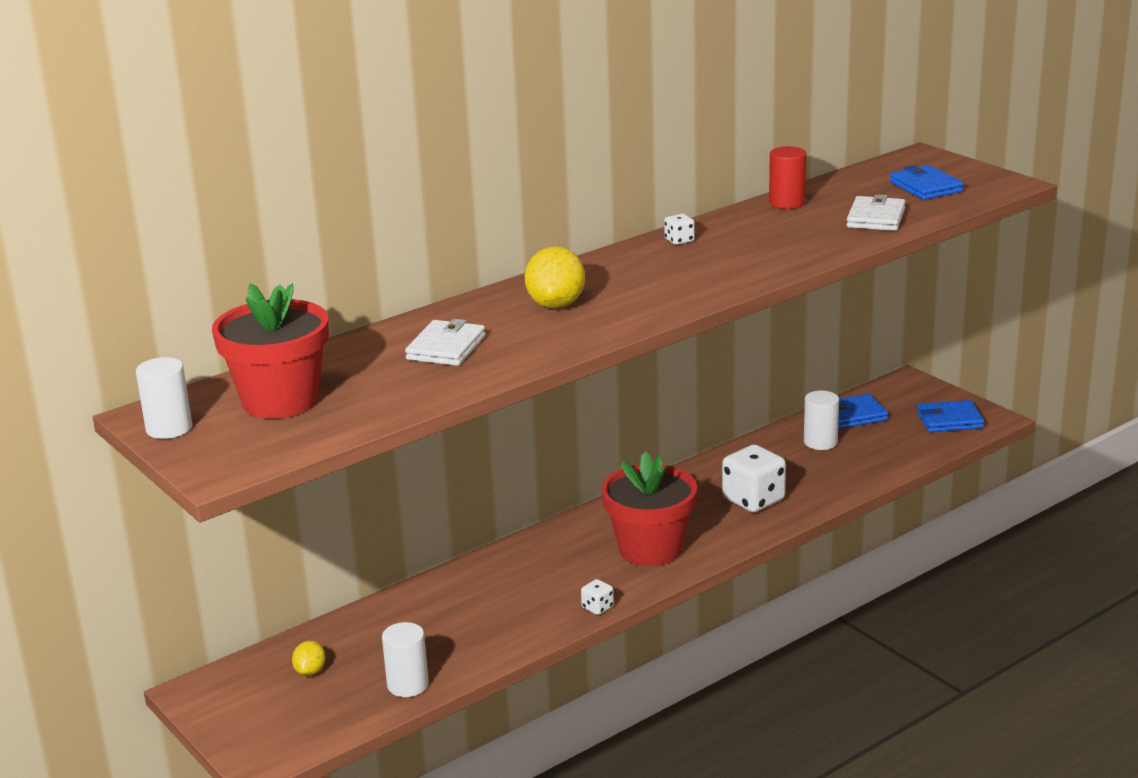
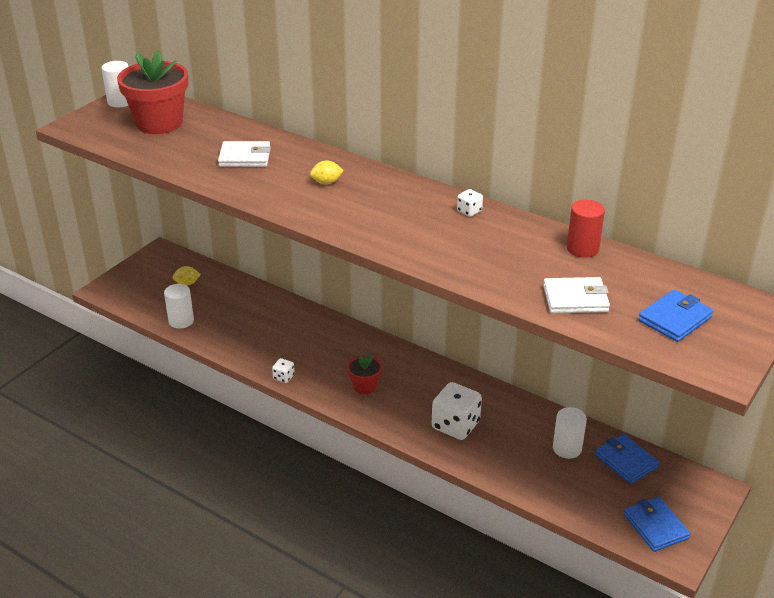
camera: 70 degrees right, 10 degrees up
yellow lemon [525,246,585,309] -> yellow lemon [310,160,344,184], size x0.54
red flower pot [601,451,697,566] -> red flower pot [347,353,382,394], size x0.51

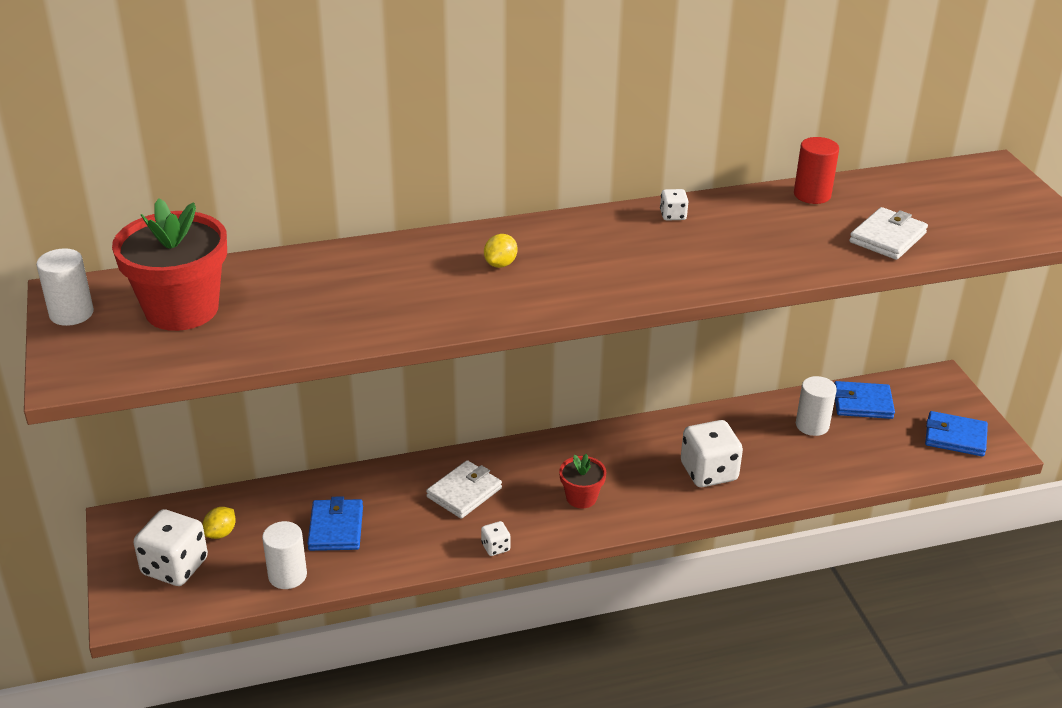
camera: 50 degrees left, 0 degrees up
white wallet [218,141,271,167] -> white wallet moved to [426,460,502,519]
blue wallet [638,289,713,342] -> blue wallet moved to [307,496,363,551]
none -> white dice [134,509,208,586]

